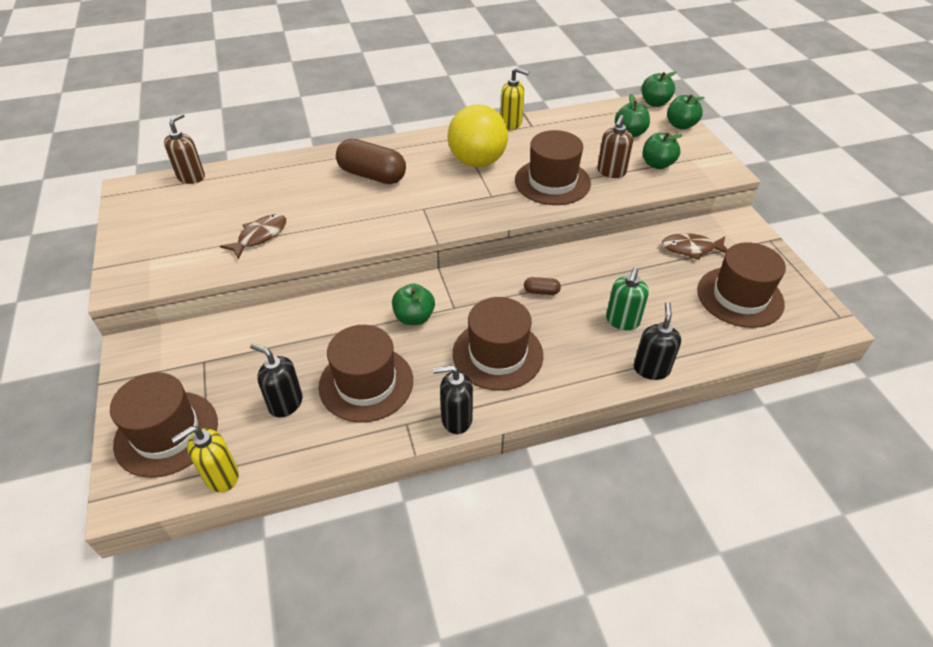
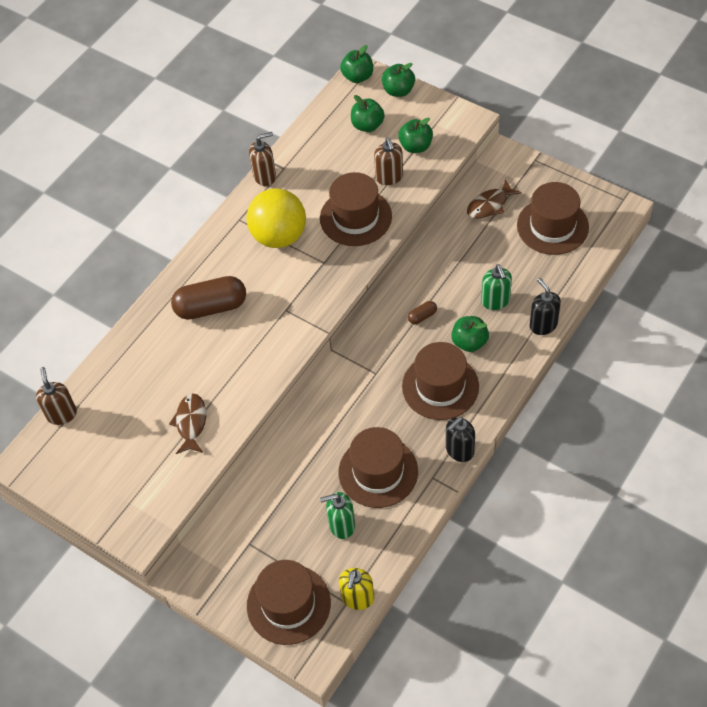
camera: 35 degrees left, 10 degrees up
black soap dispenser [250,343,303,418] -> green soap dispenser [320,492,355,539]
green apple [392,284,435,325] -> green apple moved to [452,316,489,352]
yellow soap dispenser [501,67,529,130] -> brown soap dispenser [249,132,276,186]

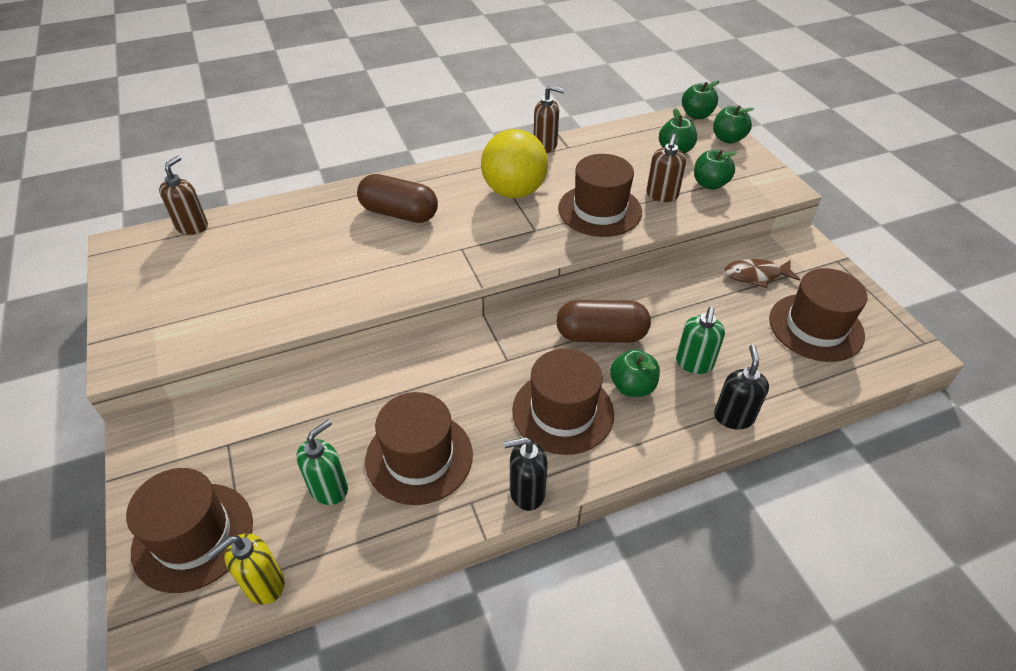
camera: 30 degrees right, 10 degrees down
brown fish [169,393,206,454] -> none
green soap dispenser [320,492,355,539] -> green soap dispenser turned 105 degrees clockwise [296,420,348,505]
brown capsule [408,301,437,324] -> brown capsule [556,300,651,343], size x2.27

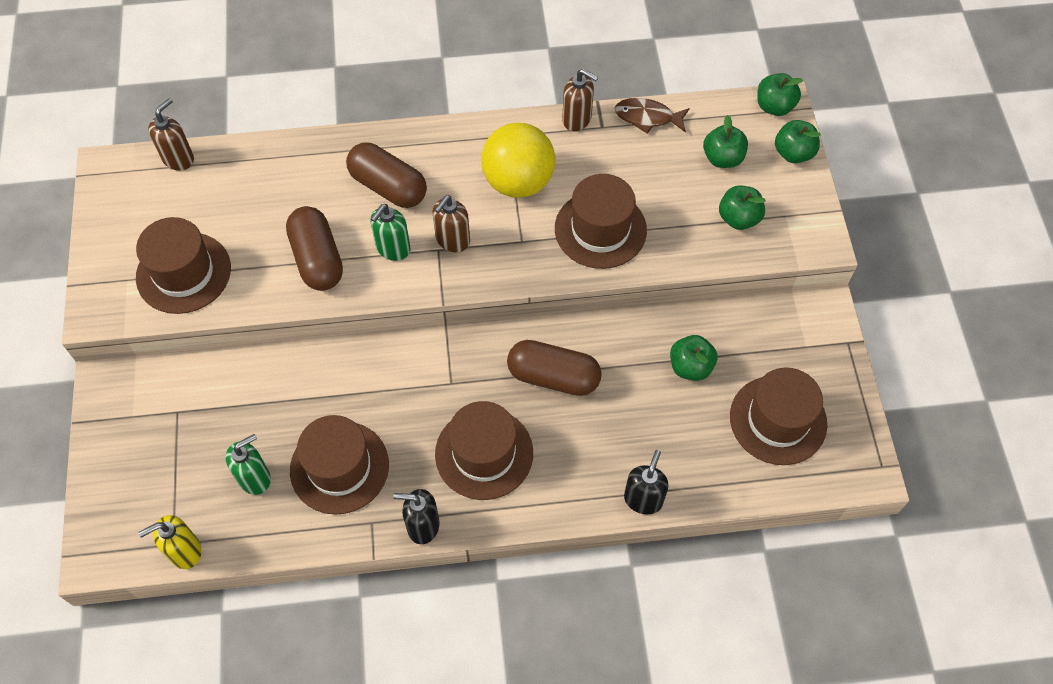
camera: 15 degrees right, 15 degrees up
brown hat [126,468,253,593] -> brown hat moved to [136,217,231,314]
green apple [610,349,660,397] -> green apple moved to [670,335,717,381]
brown soap dispenser [646,134,686,202] -> brown soap dispenser moved to [433,195,470,252]
green soap dispenser [676,307,725,374] -> green soap dispenser moved to [370,204,411,261]
brown fish [724,259,800,288] -> brown fish moved to [615,98,690,133]
none -> brown capsule [286,206,343,291]

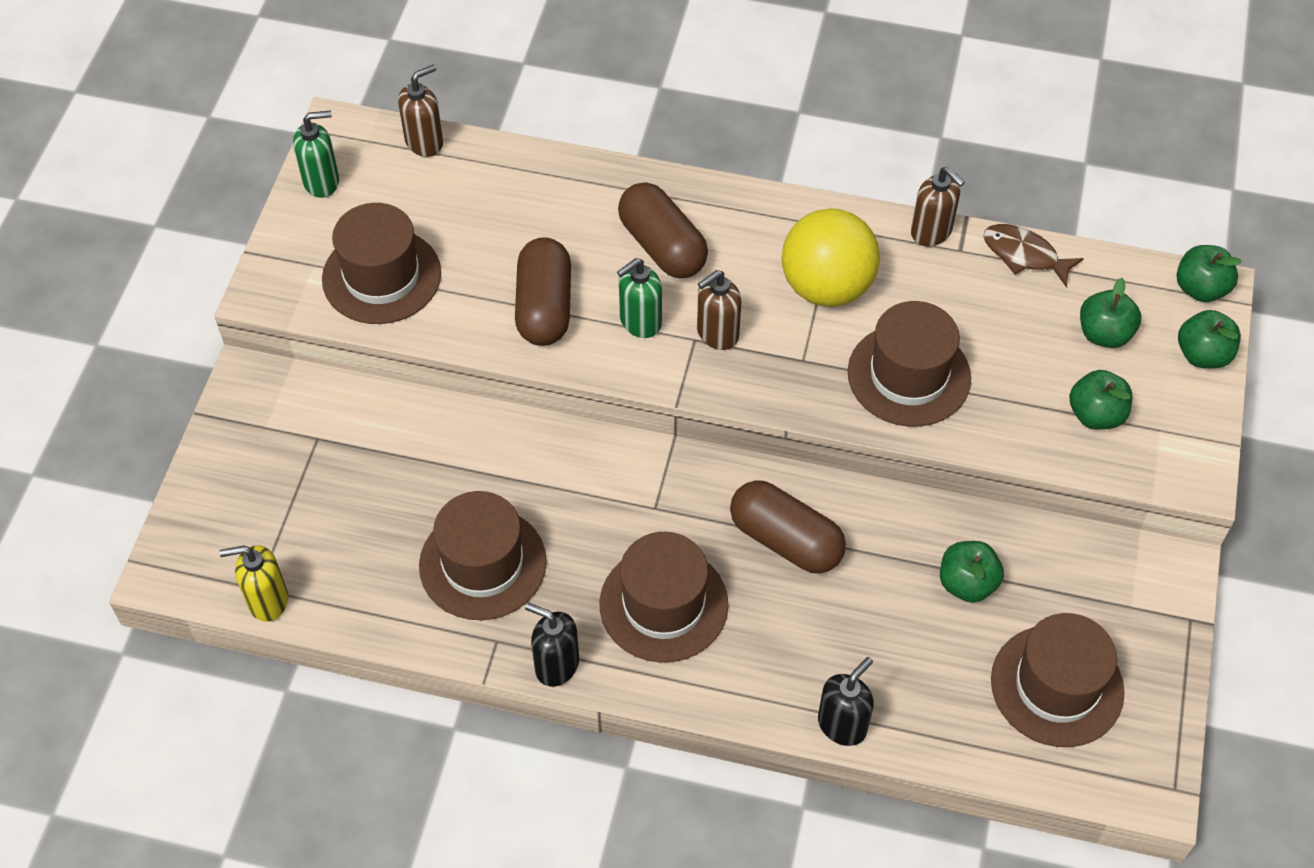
camera: 20 degrees right, 5 degrees down
green soap dispenser [226,434,271,495] -> green soap dispenser moved to [293,110,339,198]

